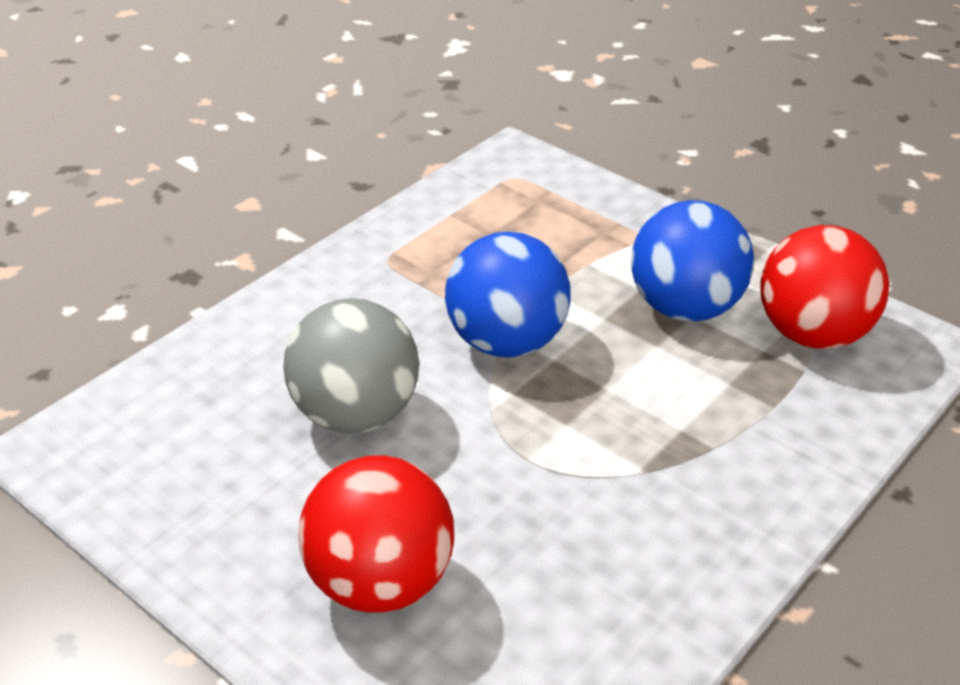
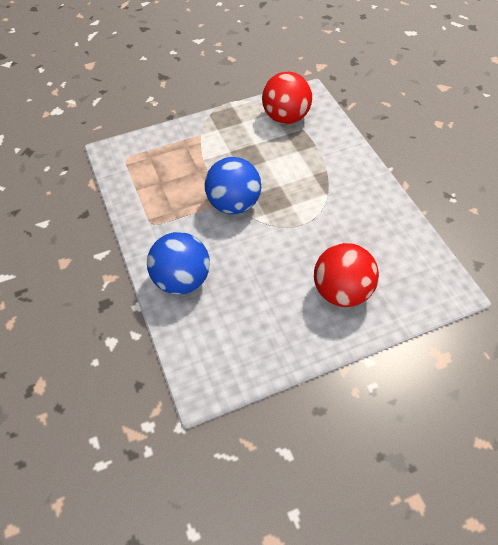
camera: 60 degrees left, 15 degrees up
grey ball [283,298,419,434] -> none
blue ball [631,200,754,322] -> blue ball moved to [147,232,210,295]

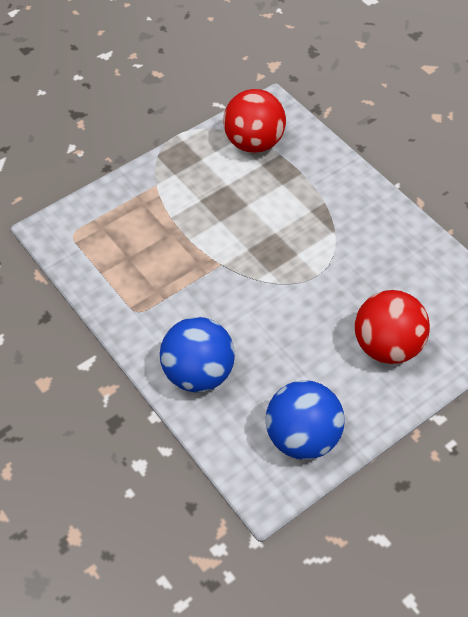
camera: 15 degrees left, 0 degrees up
blue ball [205,157,261,214] -> blue ball moved to [265,380,345,460]

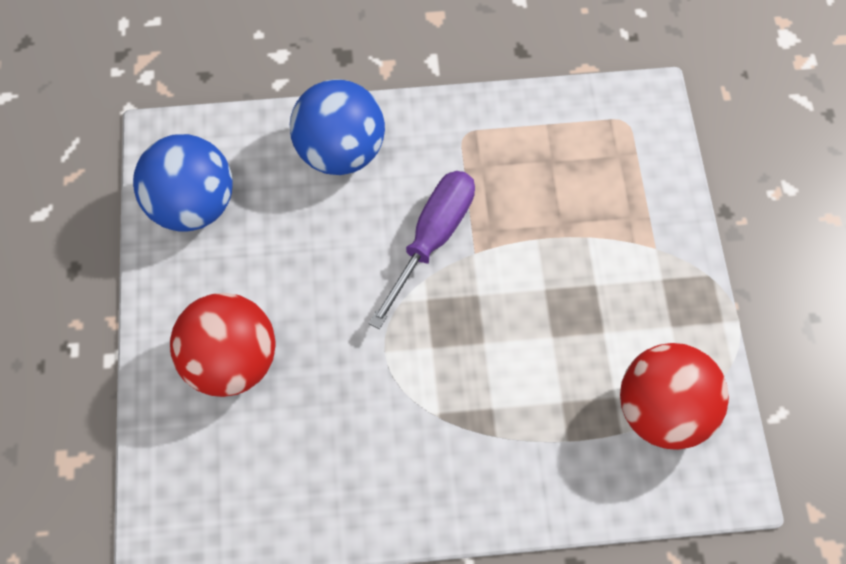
camera: 120 degrees right, 10 degrees up
none -> purple screwdriver [369,171,475,329]

